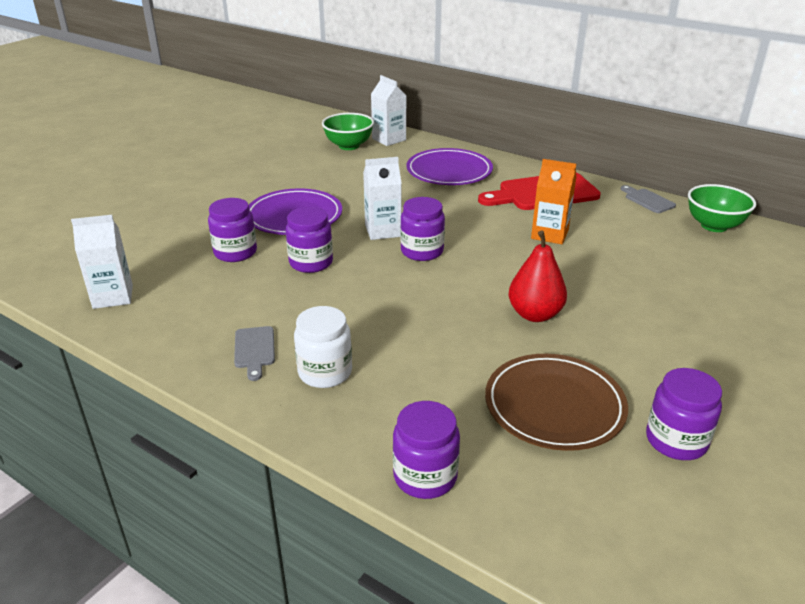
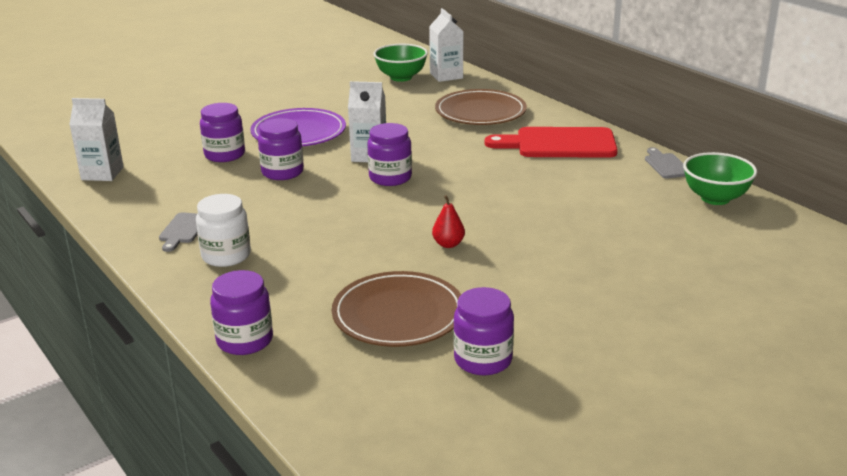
camera: 20 degrees right, 5 degrees down
purple plate [407,148,493,185] -> brown plate [435,89,527,125]
red pear [509,231,567,322] -> red pear [432,195,465,248], size x0.58
orange carton [531,159,576,244] -> none

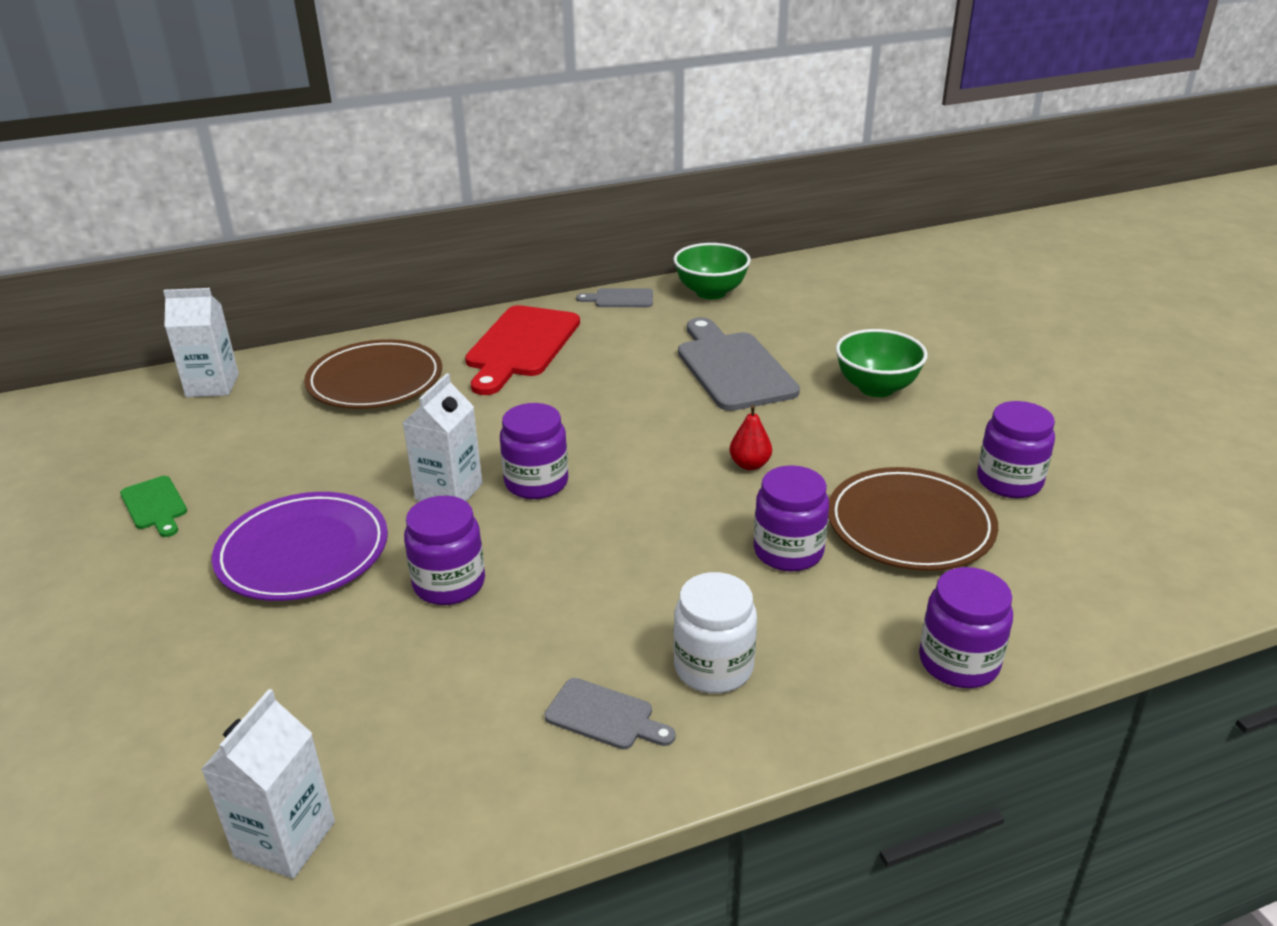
camera: 75 degrees left, 5 degrees up
purple jar [200,103,245,162] -> purple jar moved to [754,465,829,572]
green bowl [373,44,428,82] -> green bowl moved to [836,329,928,397]
none -> green cutting board [120,476,187,537]
none -> grey cutting board [678,317,800,411]

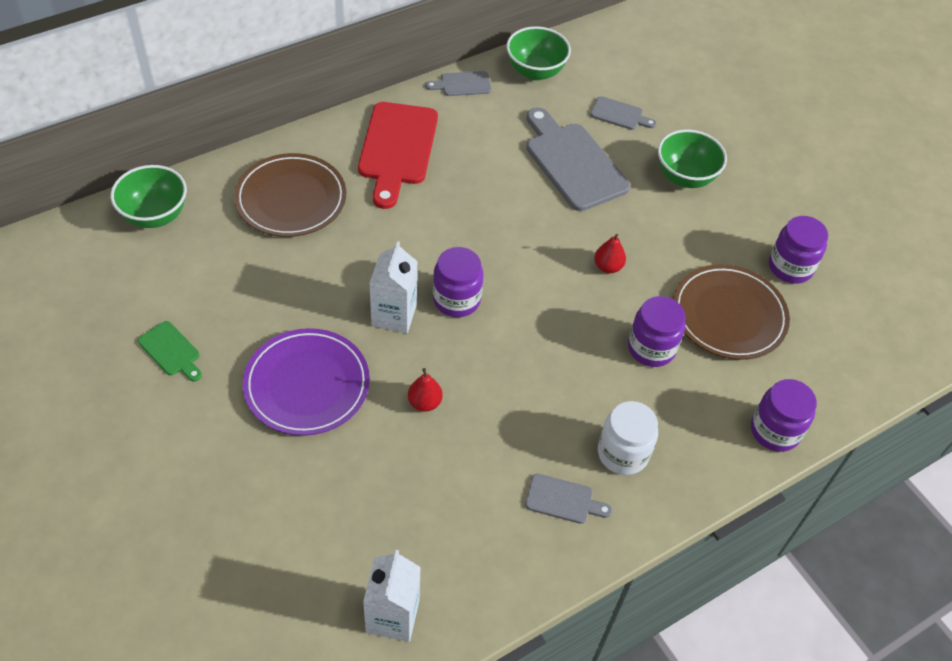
camera: 15 degrees left, 20 degrees up
white carton [163,288,239,397] -> green bowl [111,165,187,228]
purple jar [404,496,485,605] -> red pear [408,368,443,412]
none -> grey cutting board [590,96,656,130]

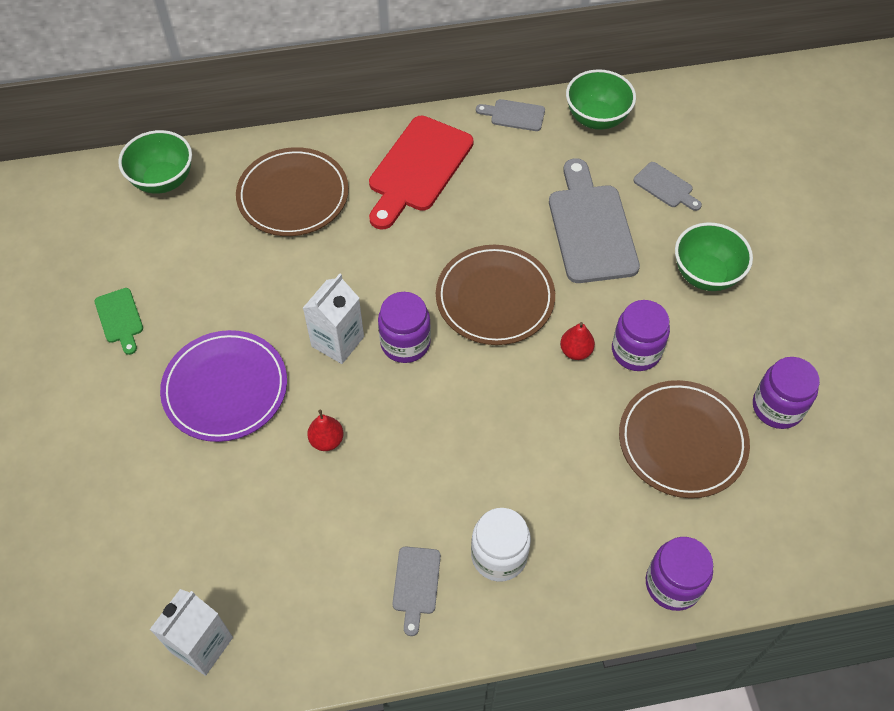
camera: 25 degrees right, 5 degrees up
grey cutting board [525,474,612,524] -> grey cutting board turned 60 degrees clockwise [393,547,441,636]
purple jar [628,296,685,367] -> purple jar moved to [612,300,670,371]
none -> brown plate [436,245,555,345]

